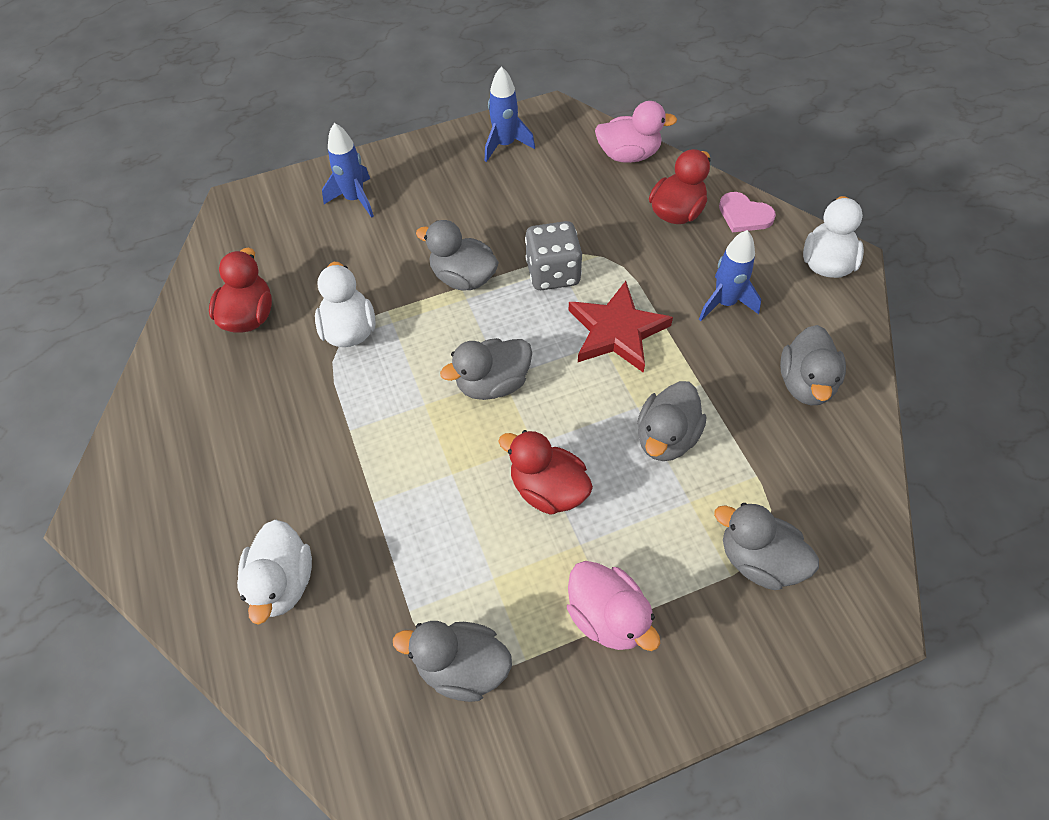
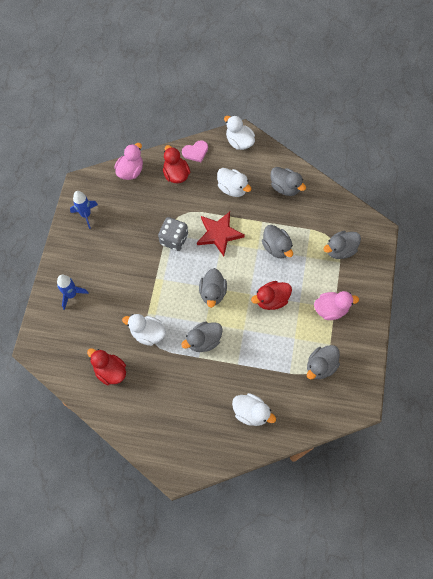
camera: 60 degrees left, 10 degrees up
grey duck [416,220,499,290] -> grey duck moved to [181,321,223,352]
blue rocket [699,230,761,321] -> white duck [217,168,251,197]

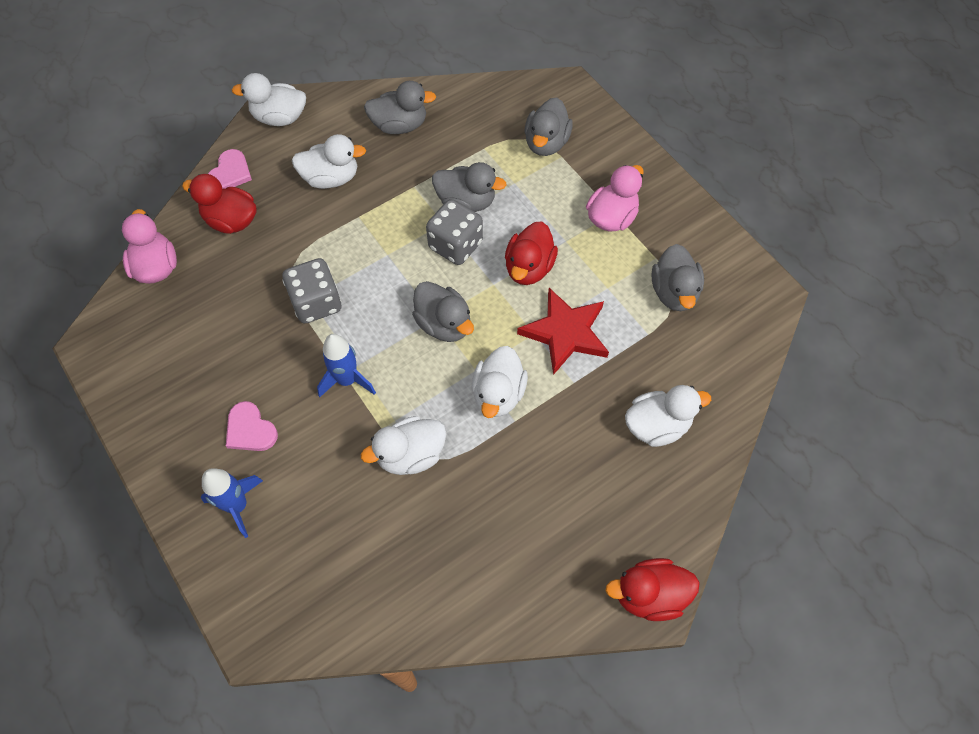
camera: 45 degrees left, 5 degrees down
blue rocket [70,191,98,229] -> blue rocket moved to [317,334,376,397]
red duck [87,348,126,385] -> red duck moved to [605,558,700,621]
grey duck [181,321,223,352] -> white duck [472,346,528,418]
red star [197,212,245,256] -> red star moved to [517,288,609,375]
none -> pink heart [226,401,278,451]
none -> grey dice [426,199,483,265]

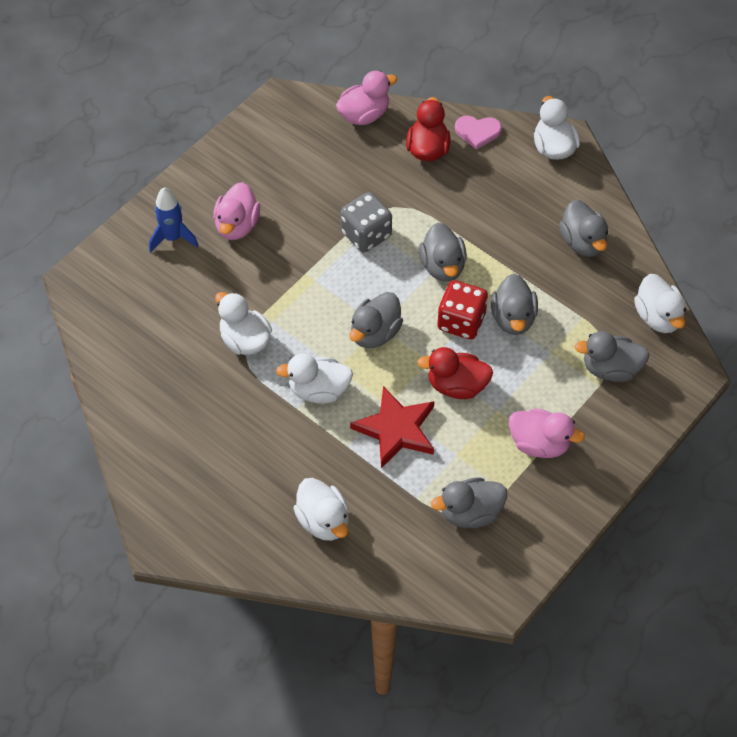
camera: 75 degrees right, 5 degrees down
pink heart [226,401,278,451] -> pink duck [213,182,260,240]
white duck [292,134,366,189] -> white duck moved to [634,274,686,333]
blue rocket [317,334,376,397] -> none
grey dice [426,199,483,265] -> red dice [437,280,488,339]
red duck [605,558,700,621] -> none
none -> grey duck [419,223,467,282]

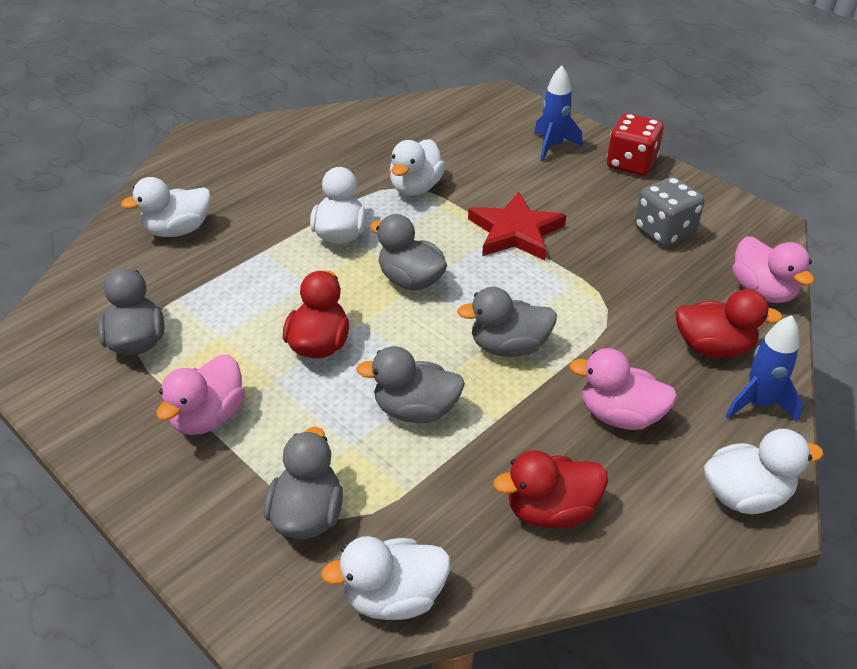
camera: 95 degrees right, 15 degrees down
pink duck [213,182,260,240] -> pink duck moved to [569,348,677,430]
white duck [215,292,272,355] -> white duck turned 150 degrees clockwise [390,139,445,196]
grey dice [341,192,392,252] -> grey dice moved to [635,177,704,247]
red star [350,386,434,468] -> red star moved to [468,192,566,260]
red dice [437,280,488,339] -> red dice moved to [607,113,664,176]
pink heart [455,116,502,150] -> blue rocket [725,315,803,422]
grey duck [559,200,608,257] -> red duck [493,450,608,528]

